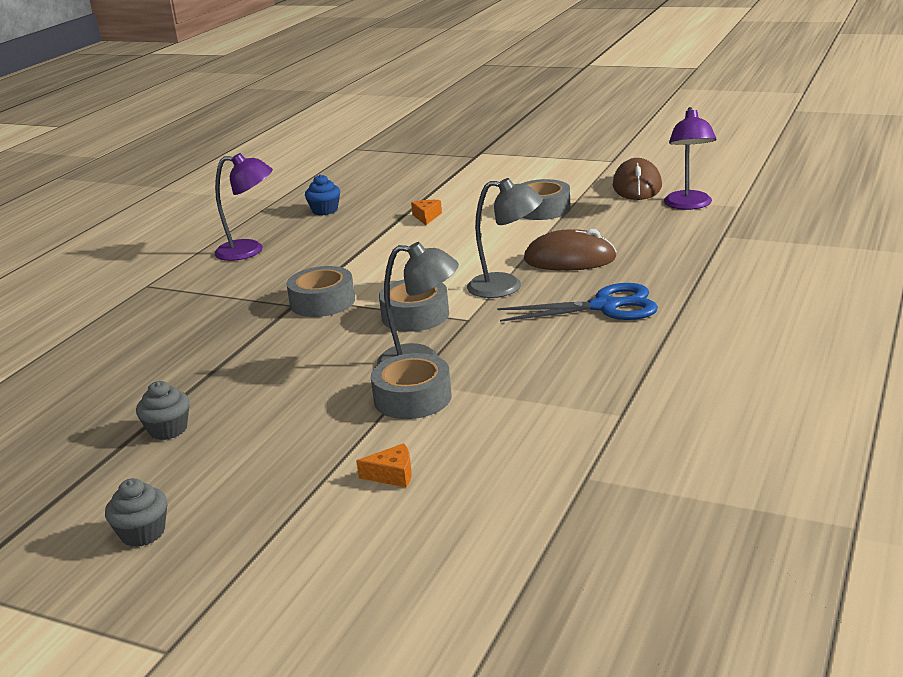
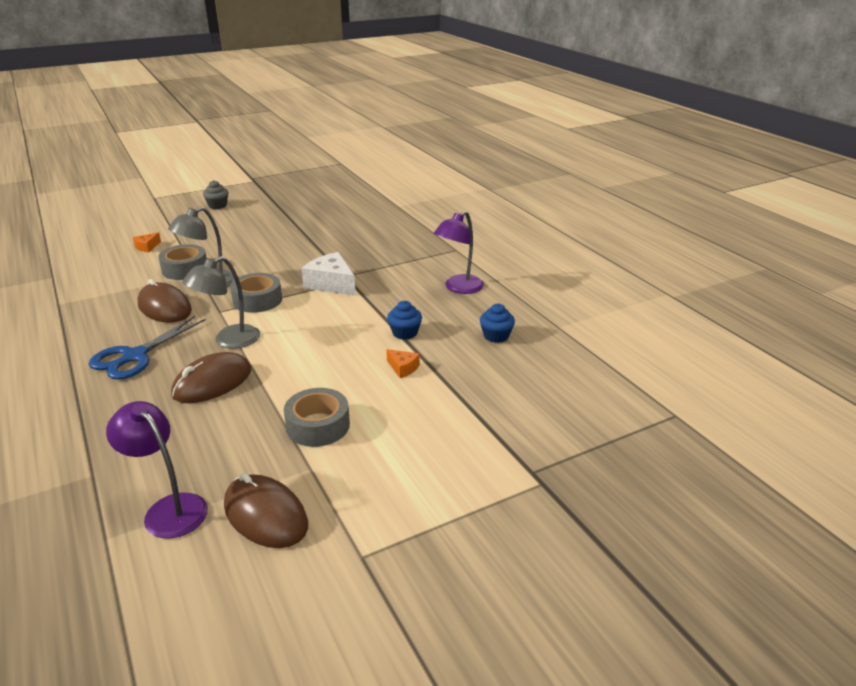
camera: 125 degrees right, 5 degrees up
grey cupcake [136,381,190,440] -> none
grey tape [287,266,355,317] -> white cheese [301,252,356,296]
none -> brown mouse [138,279,192,323]
none -> blue cupcake [387,301,422,340]

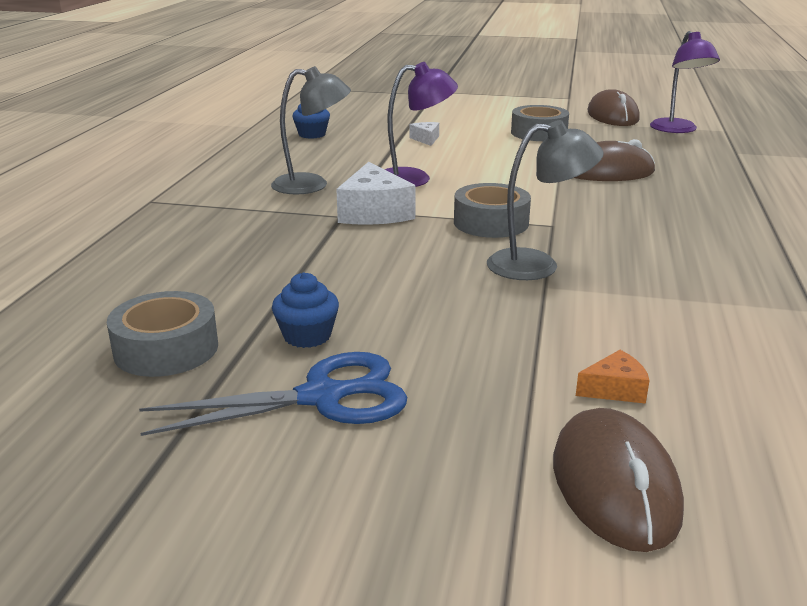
camera: 140 degrees left, 5 degrees down
blue scissors [89,316,206,380] -> blue scissors moved to [139,352,407,436]
brown mouse [138,279,192,323] -> brown mouse moved to [553,408,684,552]
grey tape [158,244,207,280] -> grey tape moved to [107,291,218,377]
grey lamp [182,256,260,349] -> grey lamp moved to [271,66,351,194]
grey cupcake [203,180,228,209] -> none
orange cheese [386,349,420,378] -> white cheese [409,122,439,146]
blue cupcake [387,301,422,340] -> blue cupcake moved to [272,272,339,348]
purple lamp [434,211,484,294] -> purple lamp moved to [385,62,458,187]

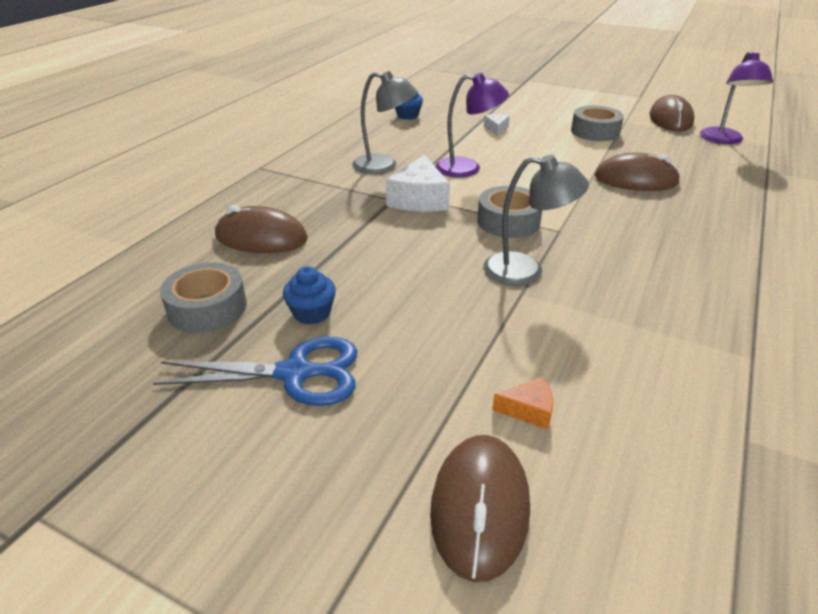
camera: 15 degrees right, 10 degrees up
none -> brown mouse [215,205,308,253]

